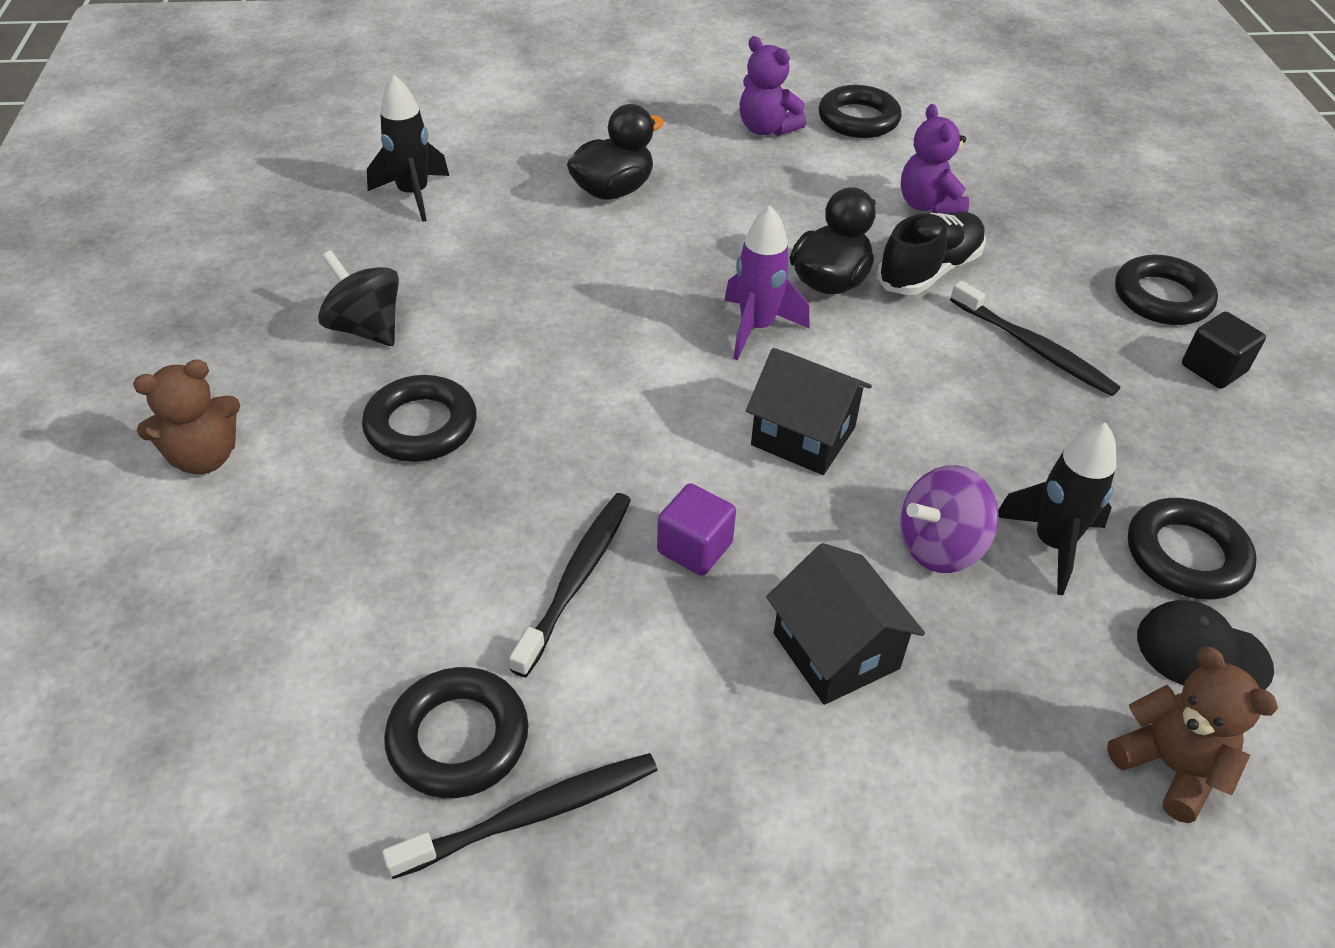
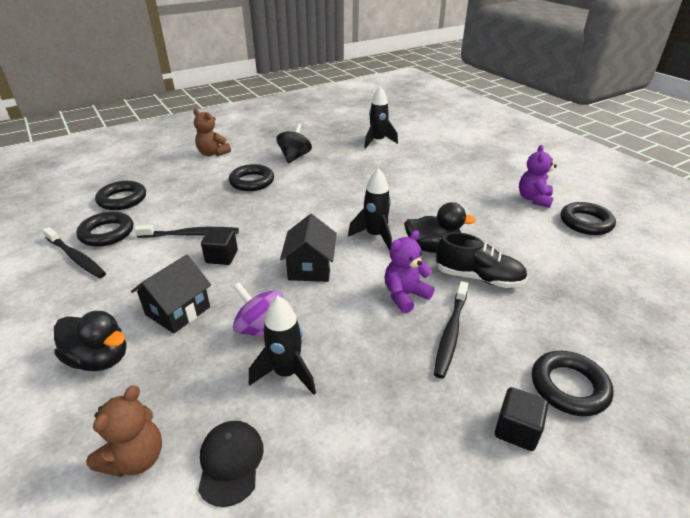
camera: 65 degrees right, 10 degrees down
black duck [567,104,664,200] -> black duck moved to [54,311,127,371]
purple cube [657,483,736,576] -> black cube [201,228,238,265]
purple rocket [724,205,810,360] -> black rocket [348,168,392,251]
purple teddy bear [901,104,969,214] -> purple teddy bear moved to [384,230,435,313]
black ring [1128,498,1257,600] -> black ring moved to [95,181,146,210]

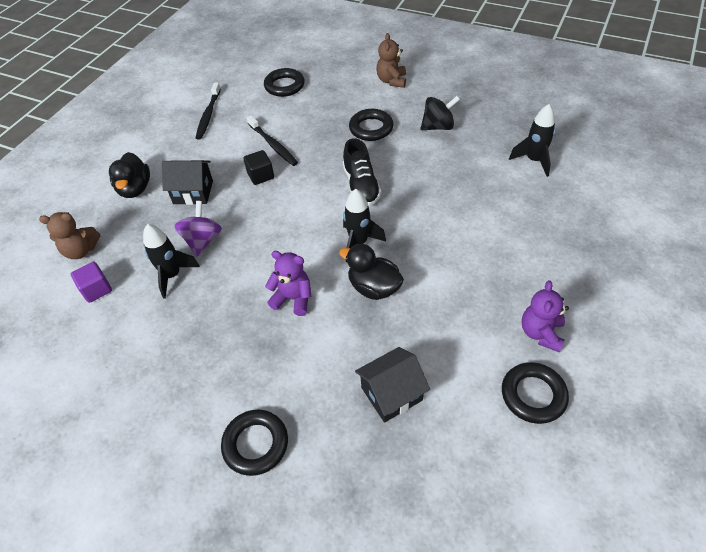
camera: 60 degrees right, 15 degrees up
black ring [76,212,133,247] -> none
black cap [198,421,264,507] -> purple cube [71,262,112,303]
black house [280,214,337,282] -> black house moved to [355,347,430,423]
black duck [404,202,476,253] -> black duck turned 150 degrees clockwise [339,244,404,300]
black toothbrush [434,281,468,379] -> none
black shoe [435,232,528,288] -> black shoe moved to [343,138,381,206]
black cube [495,387,548,451] -> none
purple teddy bear [519,145,557,208] -> purple teddy bear turned 60 degrees counterclockwise [522,281,569,352]

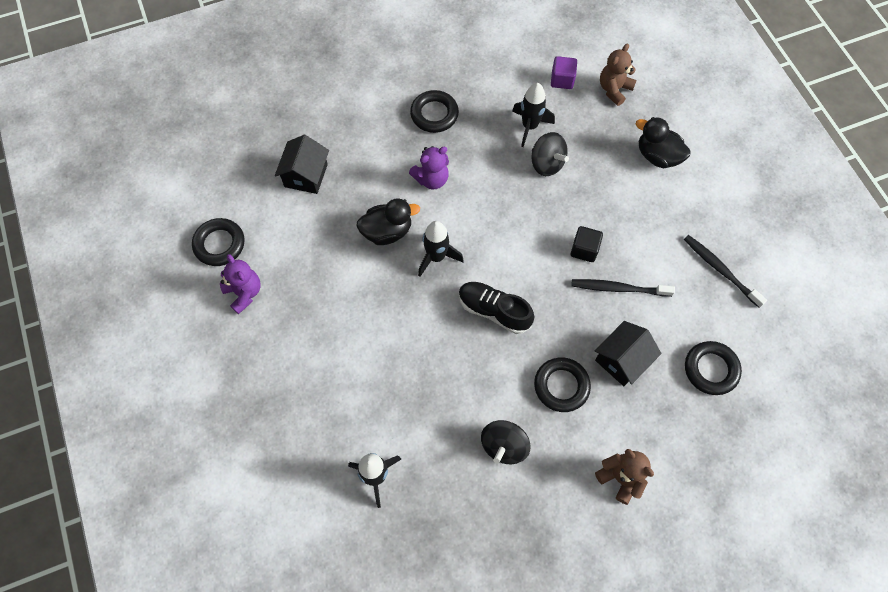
camera: 130 degrees right, 15 degrees up
black house [162,160,213,205] -> black house moved to [594,321,661,386]
purple spinning top [174,201,222,257] -> black spinning top [531,132,569,176]
black ring [221,410,288,476] -> black ring moved to [410,90,459,133]

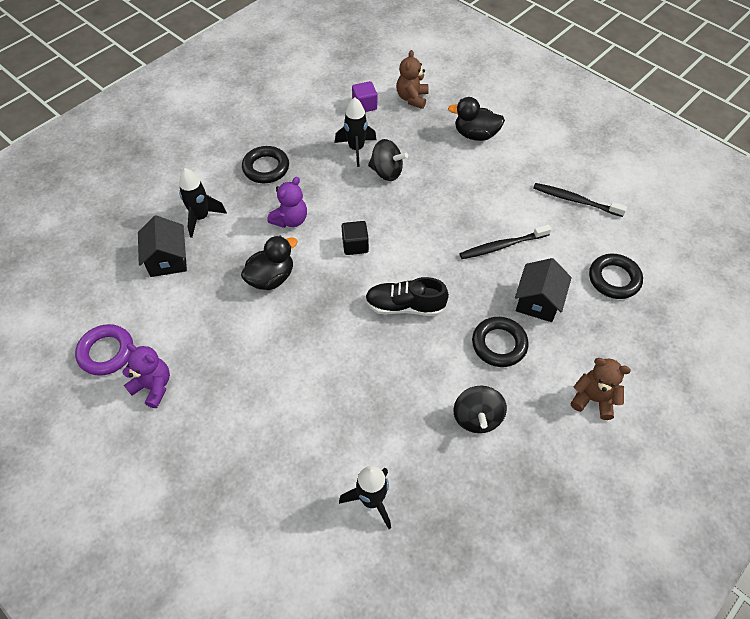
camera: 25 degrees left, 10 degrees down
black ring [192,218,244,266] -> purple ring [75,324,133,376]
black rocket [418,221,464,277] -> black rocket moved to [179,168,227,238]
black cube [571,226,603,262] -> black cube moved to [342,221,369,255]

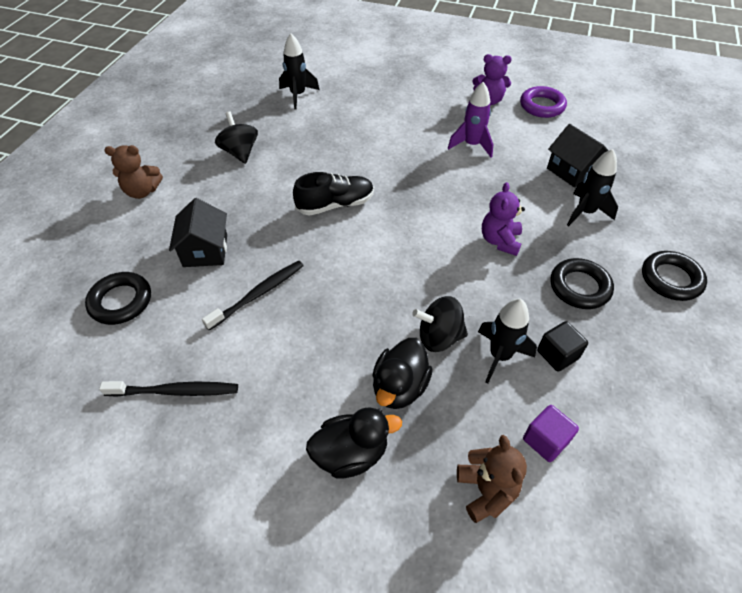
camera: 155 degrees right, 5 degrees down
black duck [241,236,298,290] -> black duck moved to [372,338,433,409]
black cube [342,221,369,255] -> black cube moved to [537,321,588,372]
black ring [472,317,528,367] -> black ring moved to [642,251,707,301]
none -> purple rocket [448,82,493,157]

